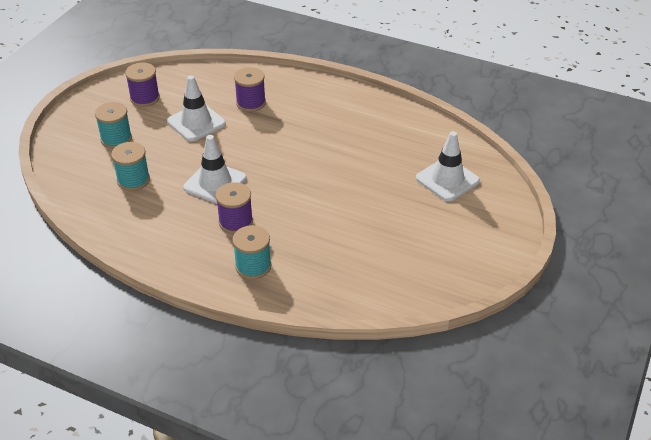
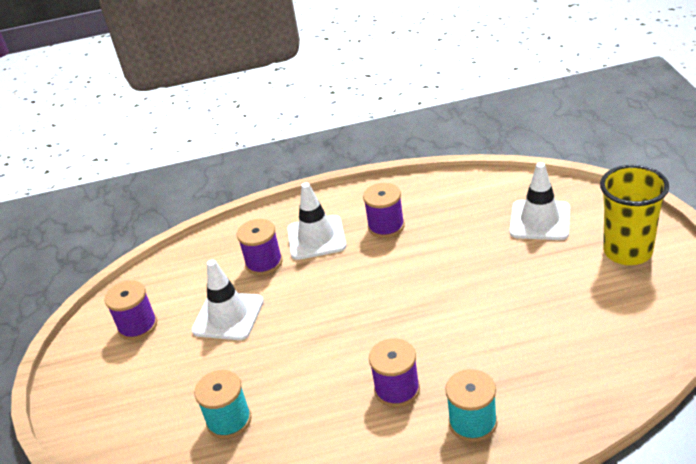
camera: 30 degrees left, 5 degrees down
turquoise spool [95,102,132,149] -> none
white traffic cone [183,135,247,204] -> white traffic cone moved to [287,182,346,260]
none -> purple spool [363,183,405,238]
none -> yellow cup [600,165,669,265]

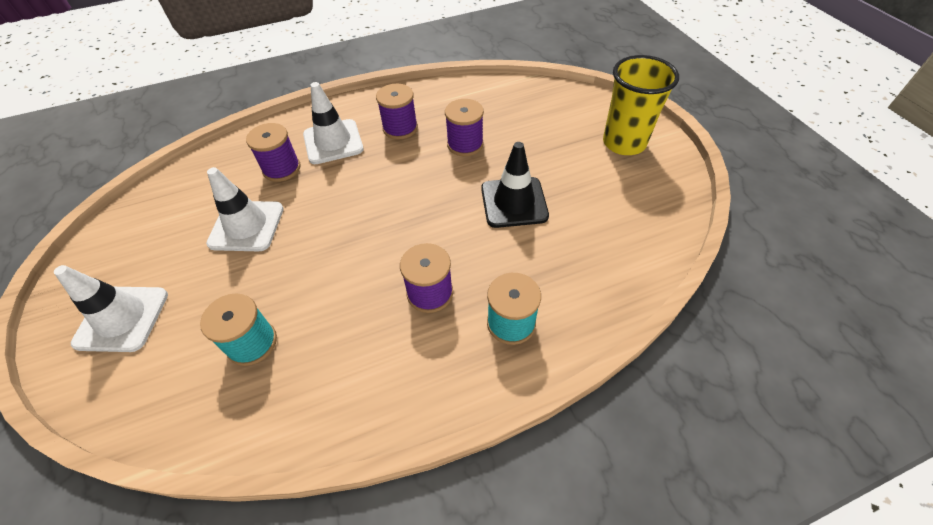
camera: 15 degrees left, 15 degrees up
purple spool [104,280,157,340] -> purple spool moved to [445,99,484,156]
white traffic cone [509,162,570,240] -> white traffic cone moved to [54,265,168,352]
none -> black traffic cone [481,142,549,228]

